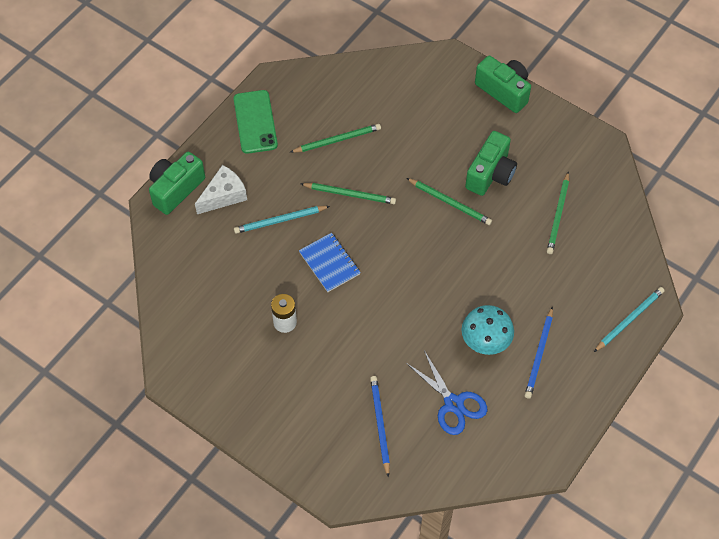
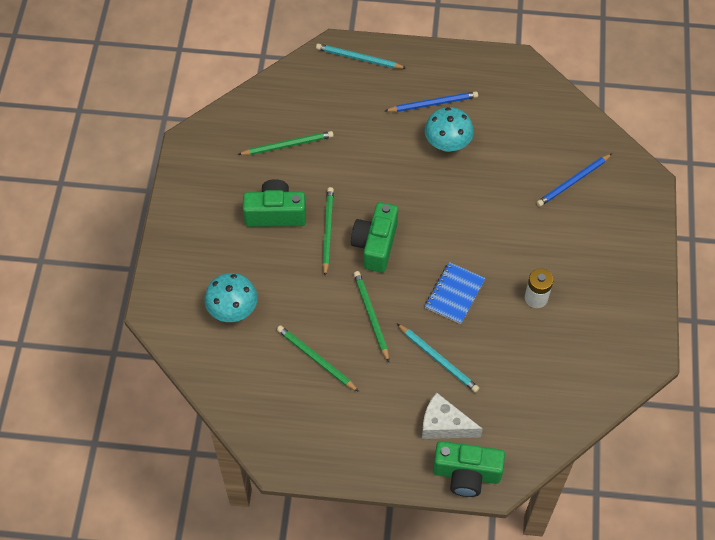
camera: 120 degrees left, 0 degrees up
green phone [233,90,278,154] -> none
blue scissors [406,350,487,435] -> none
green camera [475,56,531,113] -> green camera moved to [351,202,398,272]
none -> turquoise mushroom [204,273,258,322]

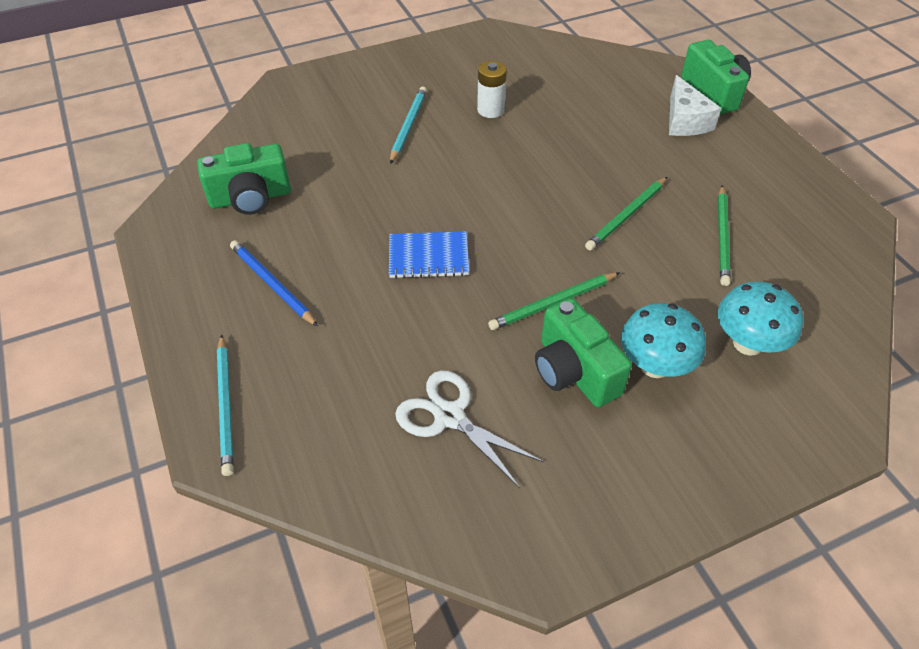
camera: 120 degrees left, 10 degrees down
green pencil [237,131,334,155] -> white scissors [395,370,544,488]
green camera [351,202,398,272] -> green camera moved to [197,143,291,215]
turquoise pencil [397,324,479,393] -> turquoise pencil moved to [390,87,427,164]
turquoise mushroom [424,107,474,152] -> turquoise mushroom moved to [621,303,706,378]
blue notebook [425,262,485,324] -> blue notebook moved to [389,231,469,279]
blue pencil [536,153,612,207] -> none

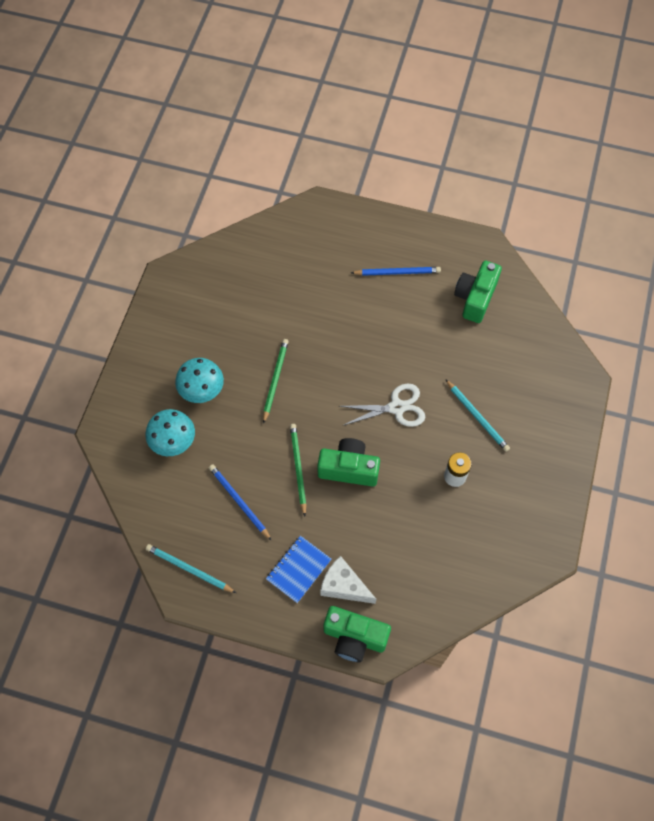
camera: 130 degrees right, 15 degrees up
turquoise pencil [217,334,234,476] -> turquoise pencil moved to [146,544,236,593]
blue notebook [389,231,469,279] -> blue notebook moved to [266,536,331,603]
white scissors [395,370,544,488] -> white scissors moved to [339,384,425,427]
green camera [535,298,632,407] -> green camera moved to [317,438,380,487]
green pencil [718,186,731,286] -> blue pencil [209,464,272,541]

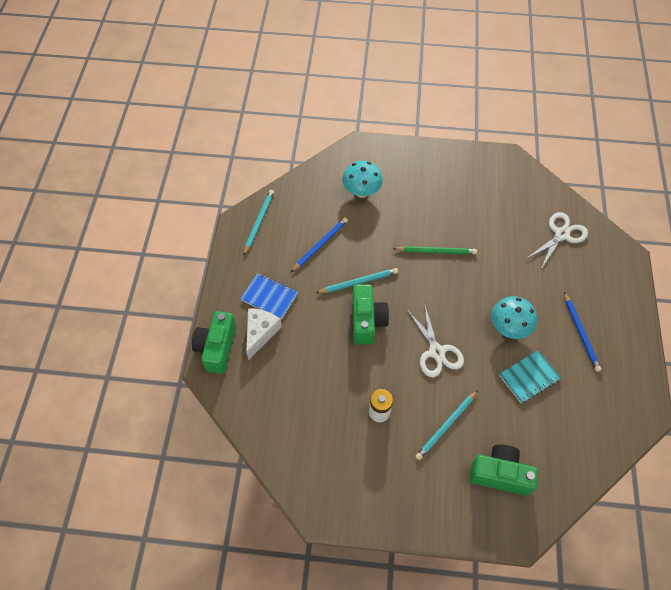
camera: 80 degrees right, 5 degrees down
turquoise mushroom [175,358,224,403] -> turquoise mushroom moved to [491,296,537,339]
green pencil [290,424,307,516] -> turquoise pencil [316,268,398,293]
green camera [454,261,502,323] -> green camera moved to [469,445,538,496]
none -> turquoise notebook [499,350,561,403]
none -> white scissors [526,212,588,269]

